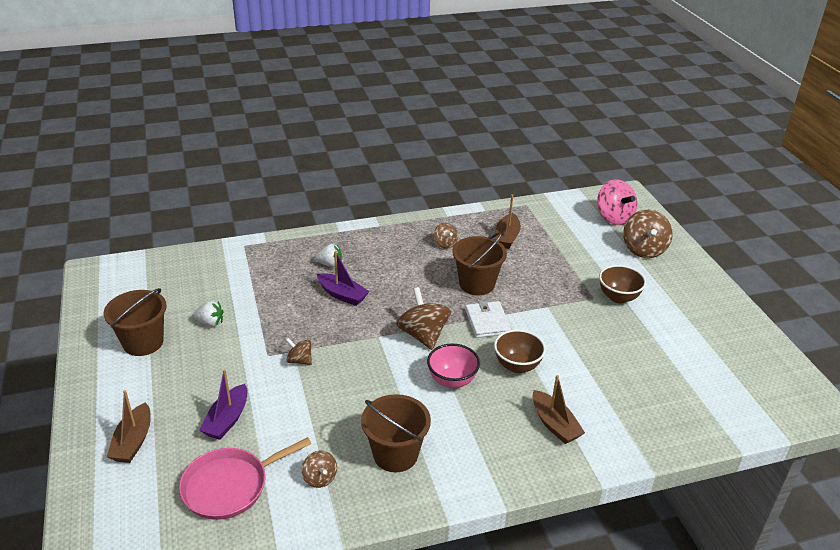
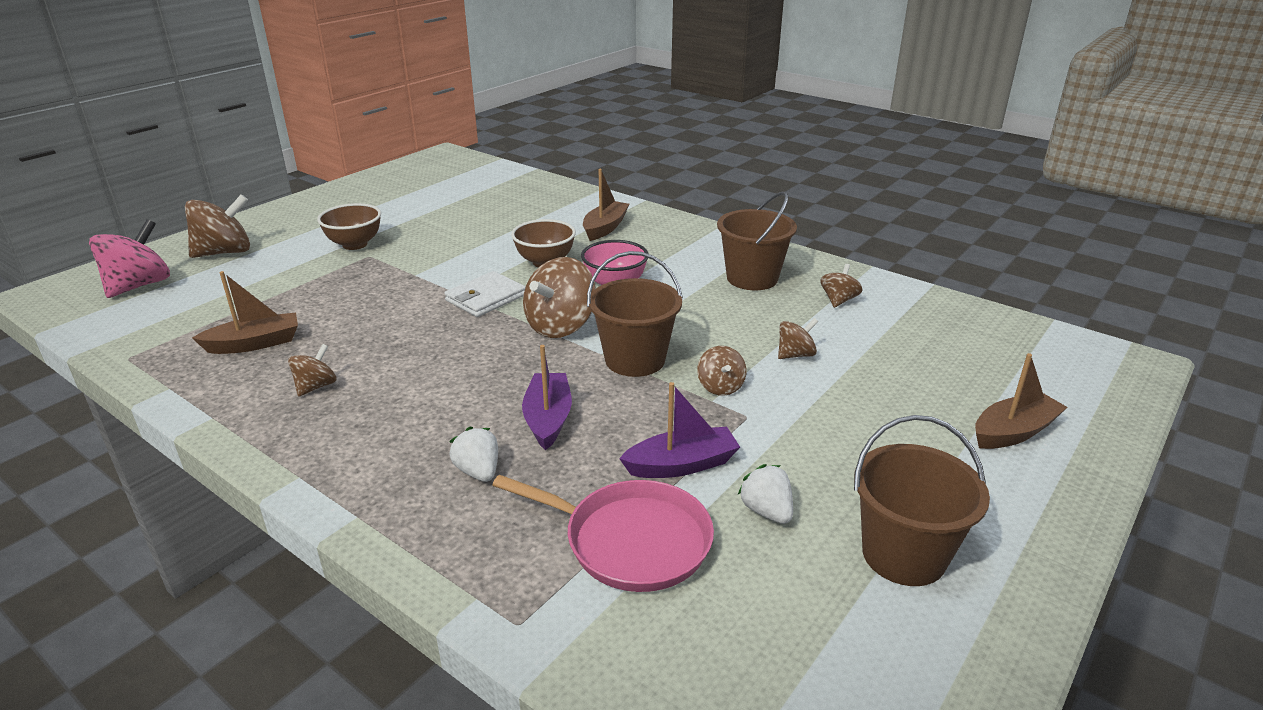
camera: 125 degrees left, 5 degrees down
pink pan [179,437,311,520] -> pink pan moved to [493,475,714,592]
purple boat [199,369,248,440] -> purple boat moved to [619,382,740,478]
brown bucket [452,232,507,295] -> brown bucket moved to [587,251,683,377]
none -> brown spinning top [778,318,818,359]

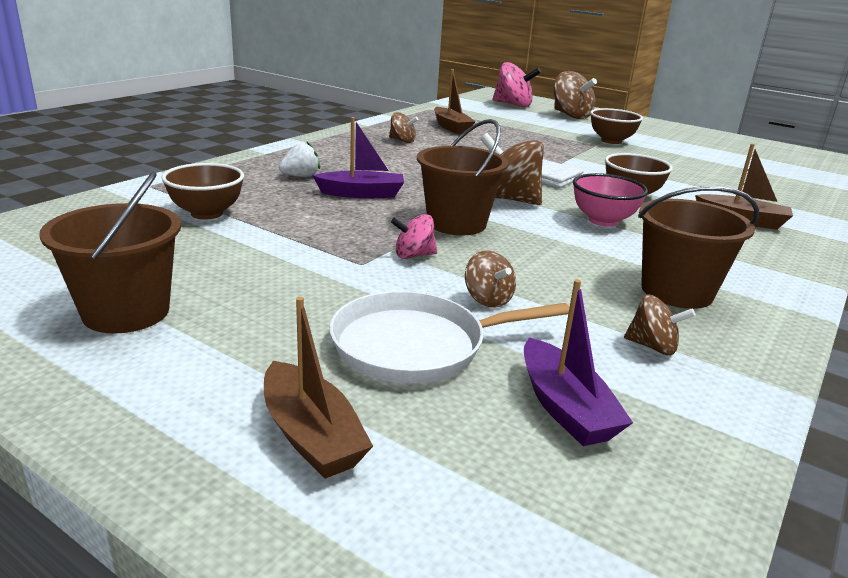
camera: 85 degrees right, 5 degrees down
pink pan [493,475,714,592] -> brown bowl [162,163,244,220]
purple boat [619,382,740,478] -> purple boat moved to [524,279,633,446]
brown spinning top [697,346,747,396] -> pink spinning top [391,214,437,259]
white strawberry [738,464,793,524] -> none
none -> white pan [329,291,570,383]

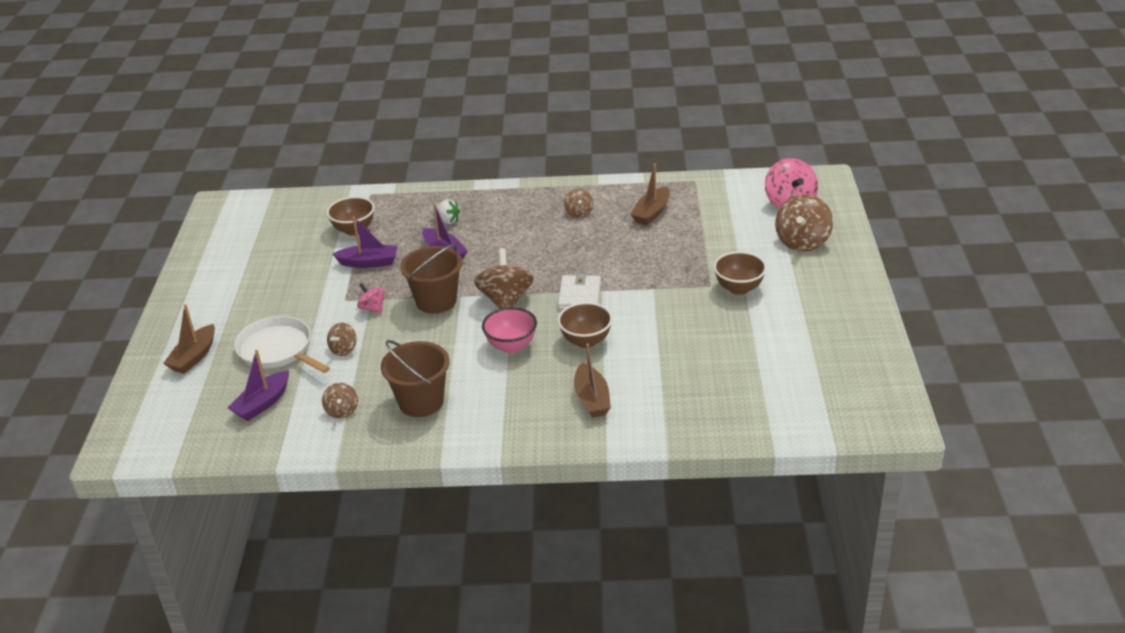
camera: 60 degrees right, 10 degrees up
brown bucket [39,172,181,334] -> none
none -> purple boat [333,217,397,268]

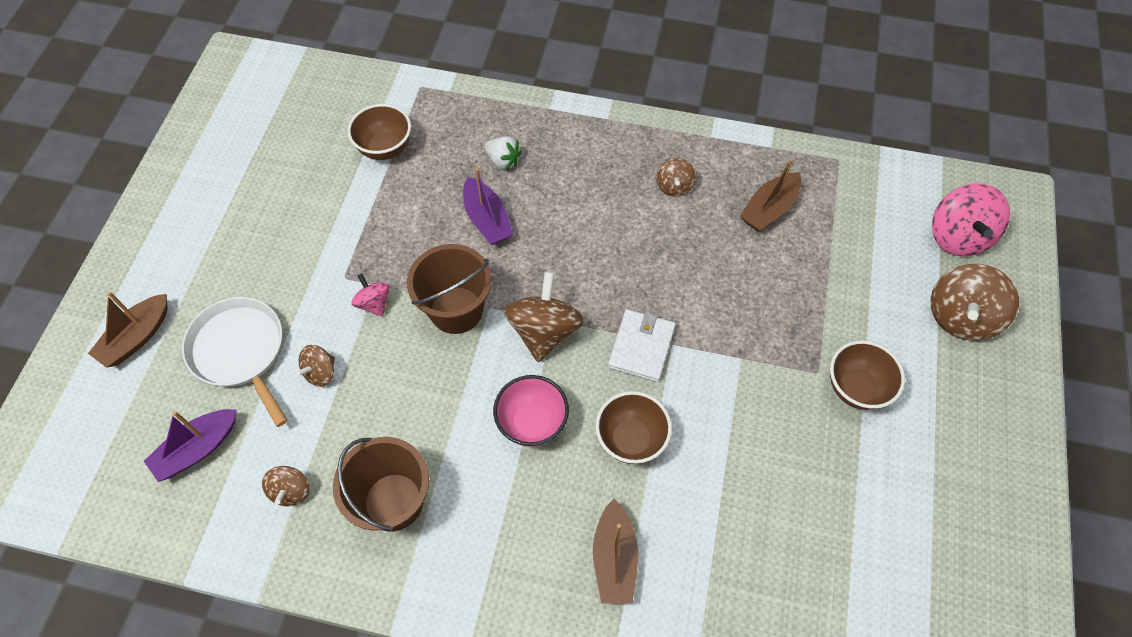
camera: 10 degrees right, 25 degrees up
purple boat [333,217,397,268] -> none

